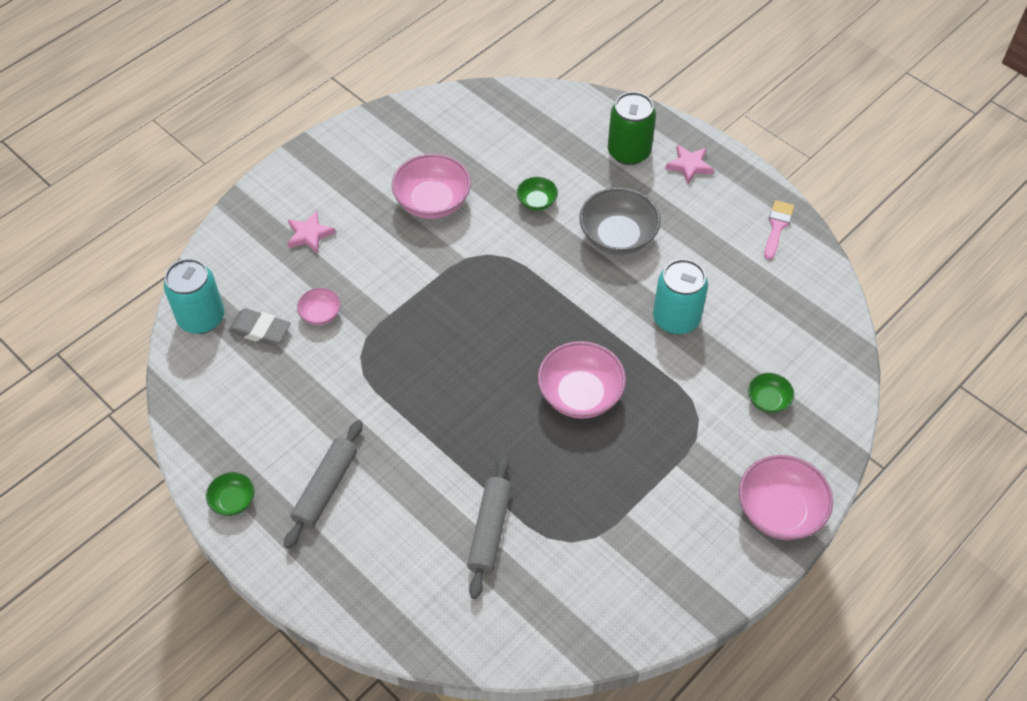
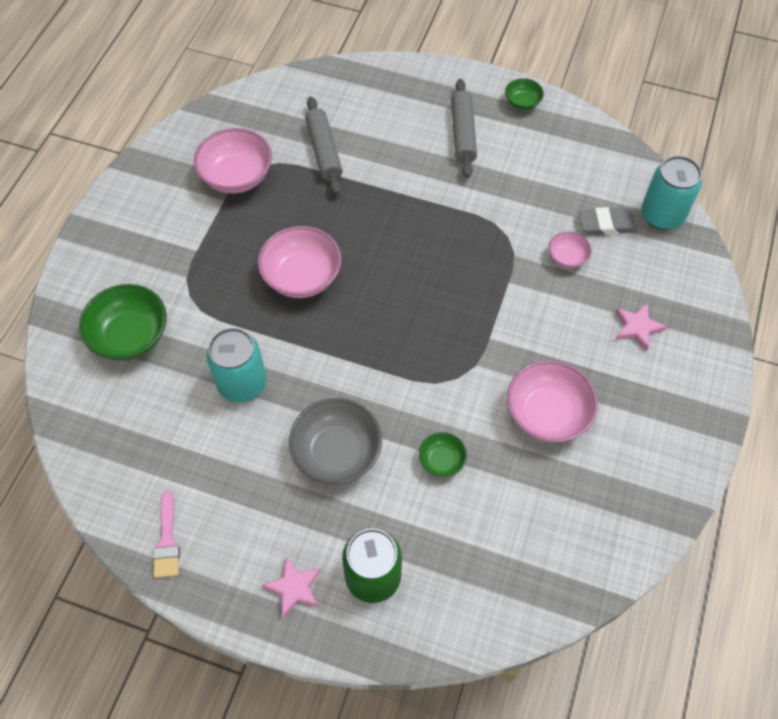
camera: 155 degrees right, 5 degrees up
pink bowl [739,455,833,540] -> pink bowl moved to [193,128,272,193]
green bowl [748,373,794,413] -> green bowl [79,284,167,361], size x1.91

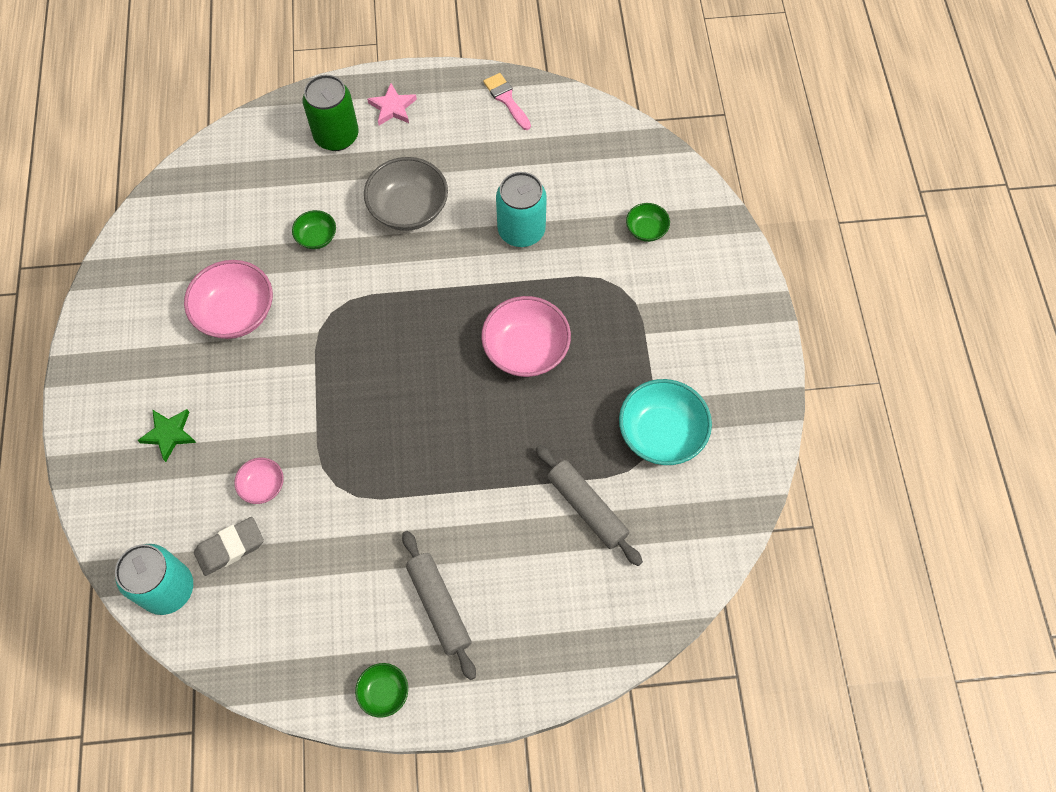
camera: 155 degrees right, 5 degrees up
green bowl [79,284,167,361] -> green bowl [626,203,670,242], size x0.52
pink bowl [193,128,272,193] -> turquoise bowl [619,379,712,465]
pink star [615,303,667,352] -> green star [137,409,196,462]

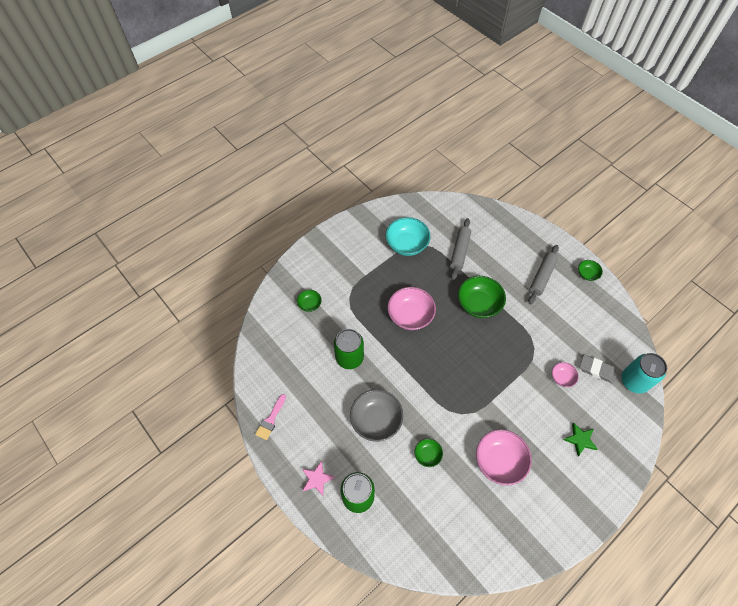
camera: 125 degrees left, 5 degrees down
turquoise can [496,172,547,247] -> green can [334,329,364,369]
none -> green bowl [458,276,506,318]

